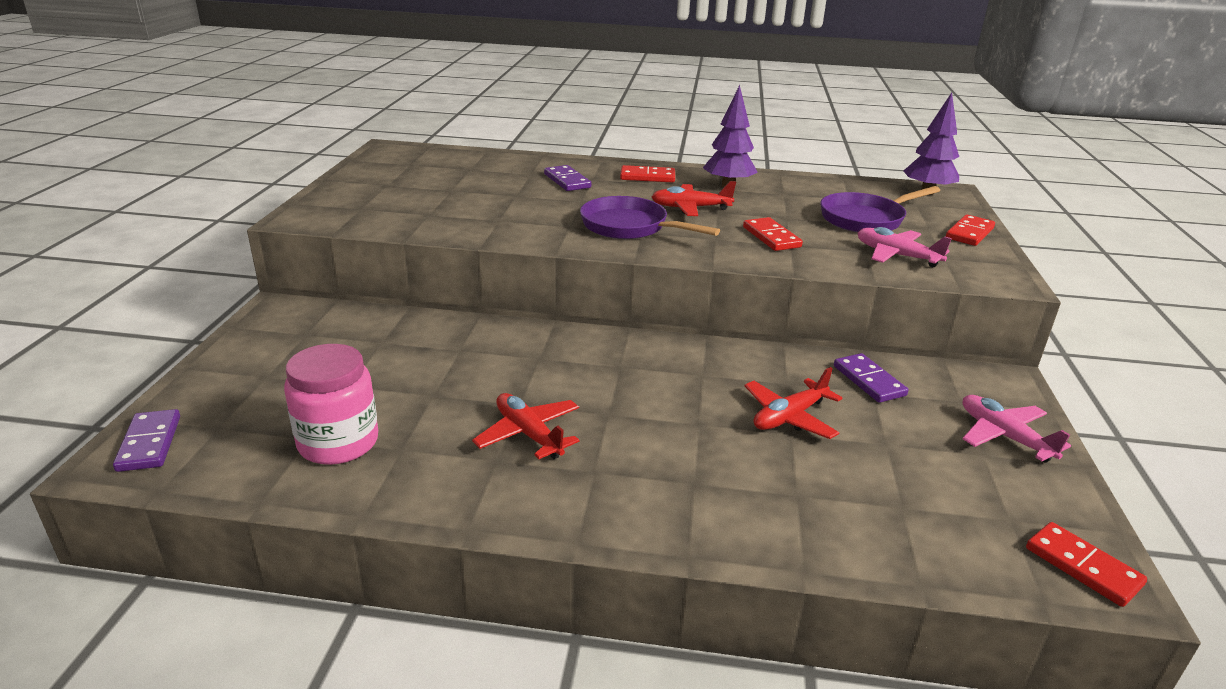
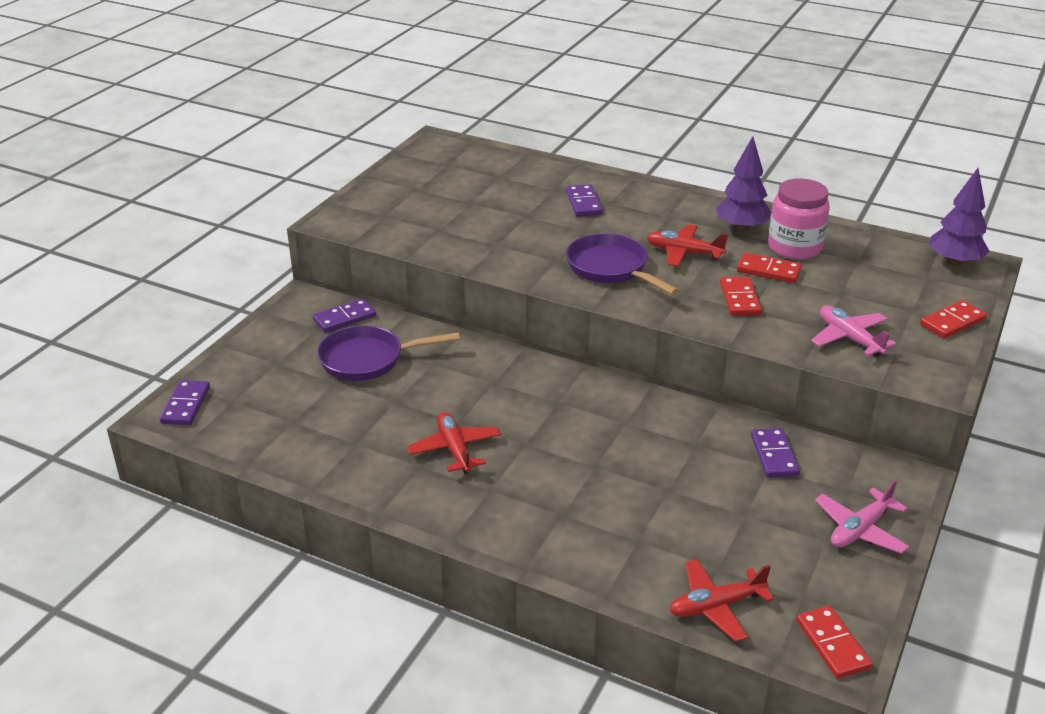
camera: 20 degrees right, 5 degrees up
pink jar [284,344,378,465] -> pink jar moved to [768,178,830,260]
red domino [620,165,675,183] -> red domino moved to [737,253,802,283]
red plane [745,367,842,439] -> red plane moved to [670,559,774,642]
purple pan [820,186,940,232] -> purple pan moved to [317,325,460,381]
pink plane [963,395,1071,462] -> pink plane turned 120 degrees counterclockwise [815,480,909,554]
none -> purple domino [313,298,376,333]

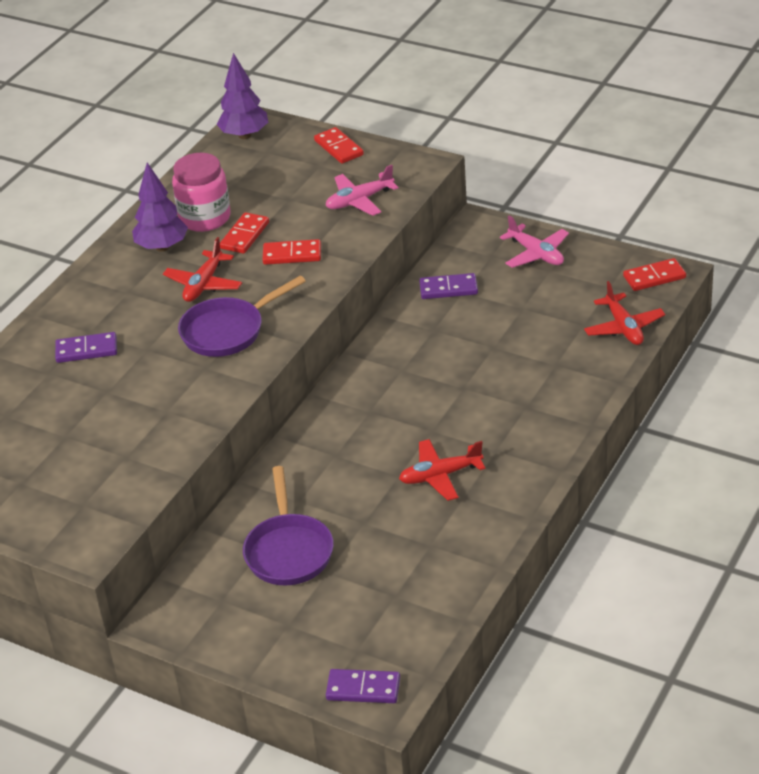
camera: 85 degrees left, 5 degrees up
purple domino [313,298,376,333] -> none

